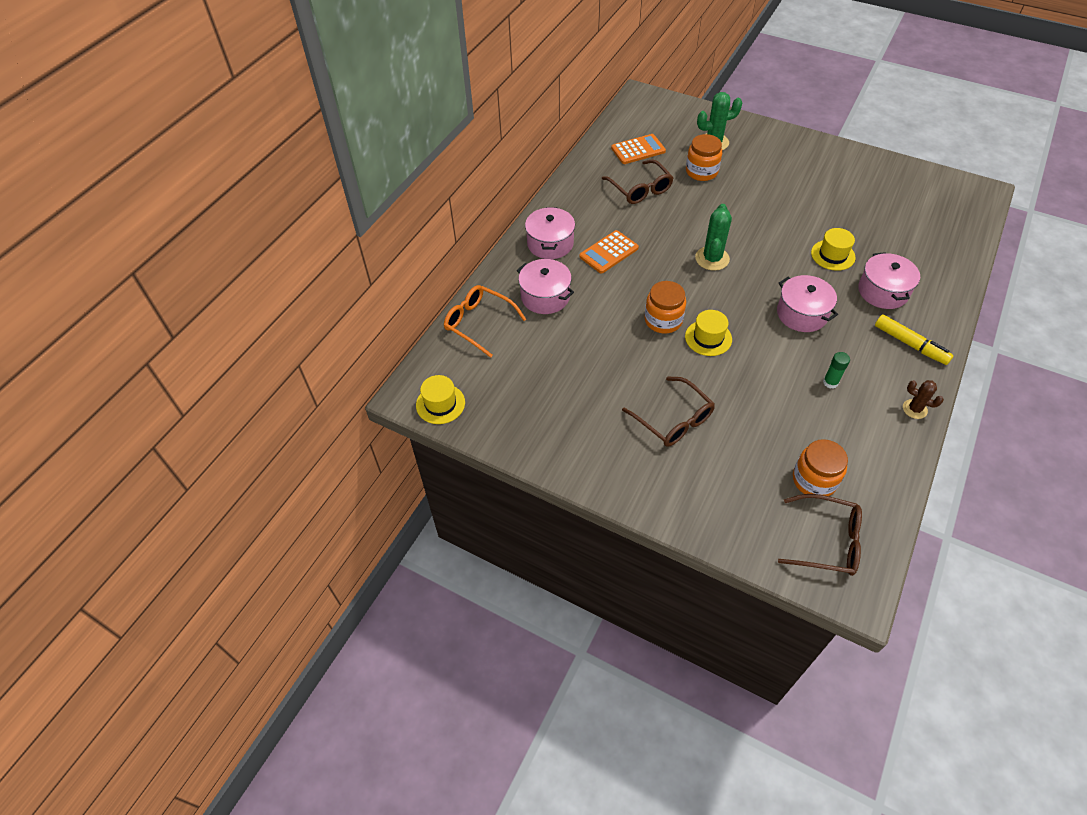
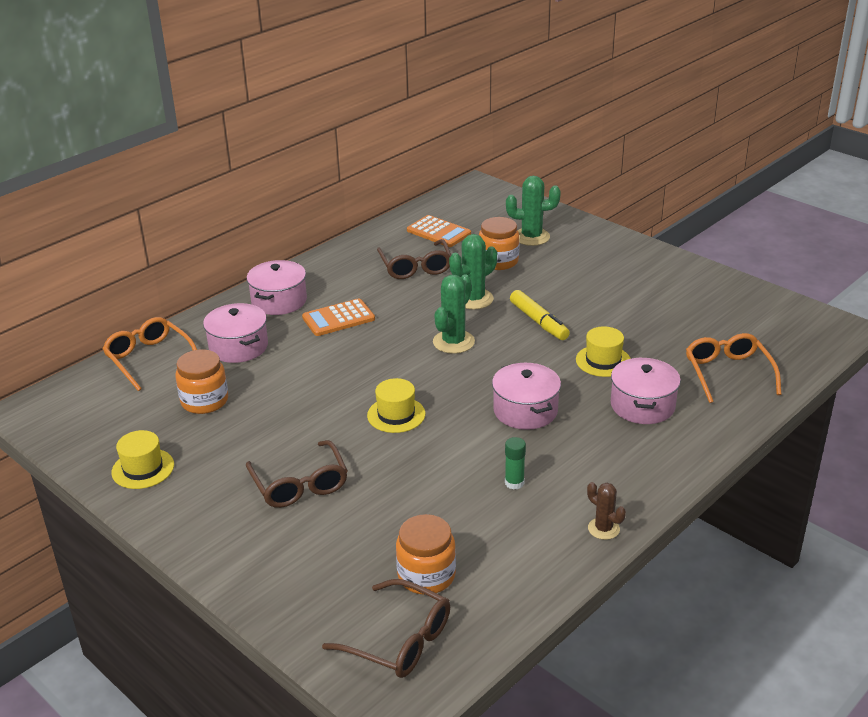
camera: 15 degrees right, 20 degrees down
yellow hat [416,375,465,424] -> yellow hat moved to [111,430,174,489]
orange calculator [611,134,666,164] -> orange calculator turned 45 degrees clockwise [407,215,471,247]
orange jar [644,281,686,334] -> orange jar moved to [176,349,228,414]
yellow marker [875,314,954,365] -> yellow marker moved to [510,290,570,340]
none -> green cactus [449,234,497,309]
none -> orange glasses [686,333,782,403]

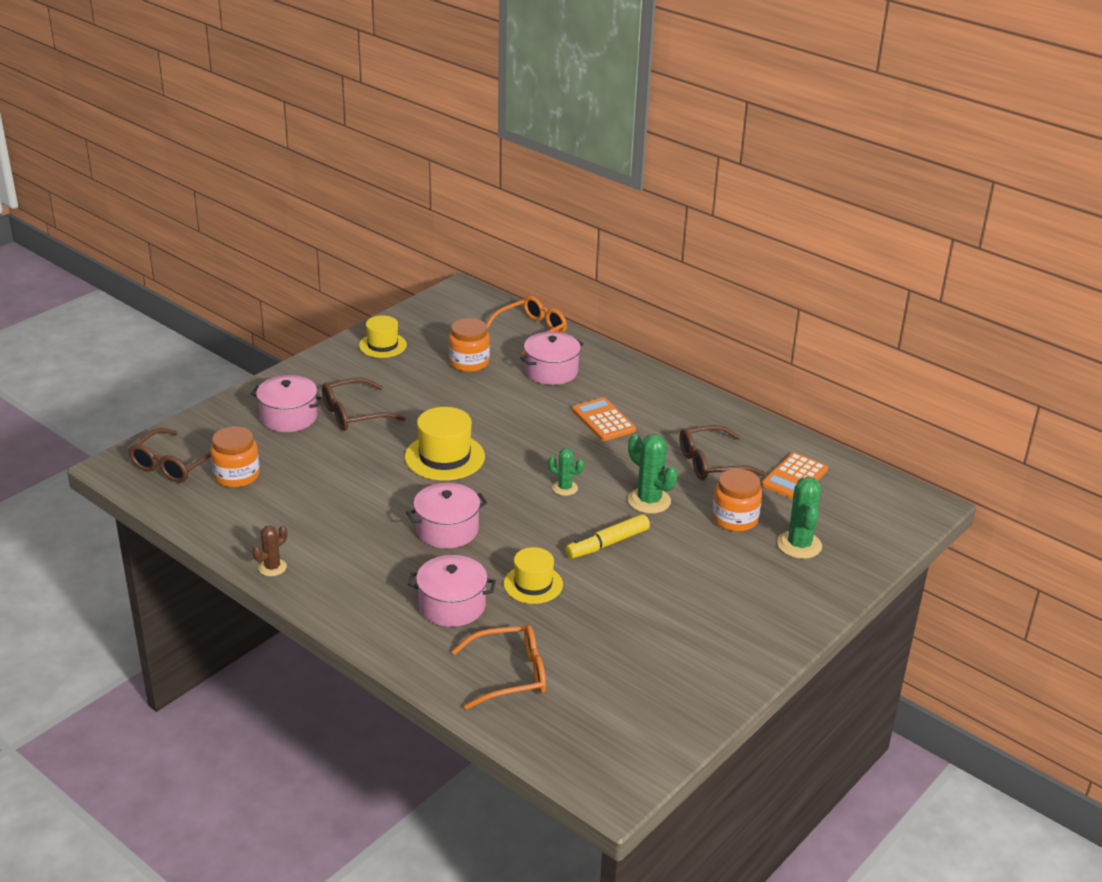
camera: 85 degrees right, 0 degrees up
pink pot [247,260,307,315] -> pink pot moved to [250,375,324,432]
yellow hat [367,378,425,433] -> yellow hat [405,407,485,480], size x1.51
green cactus [433,274,475,354] -> green cactus [548,448,584,496], size x0.61
green glue stick [505,437,526,490] -> none

